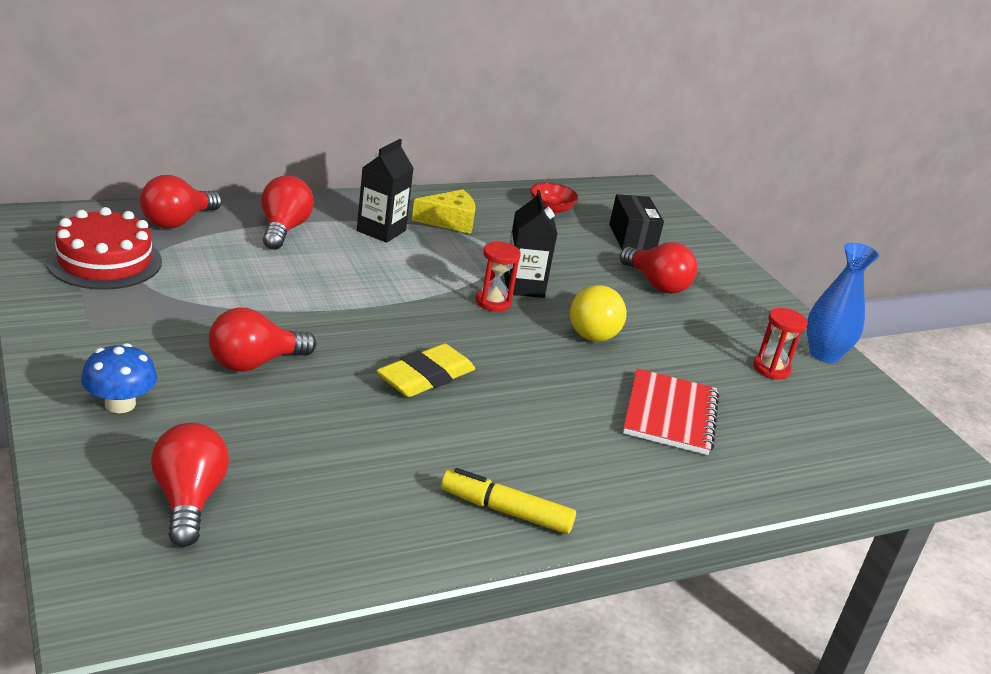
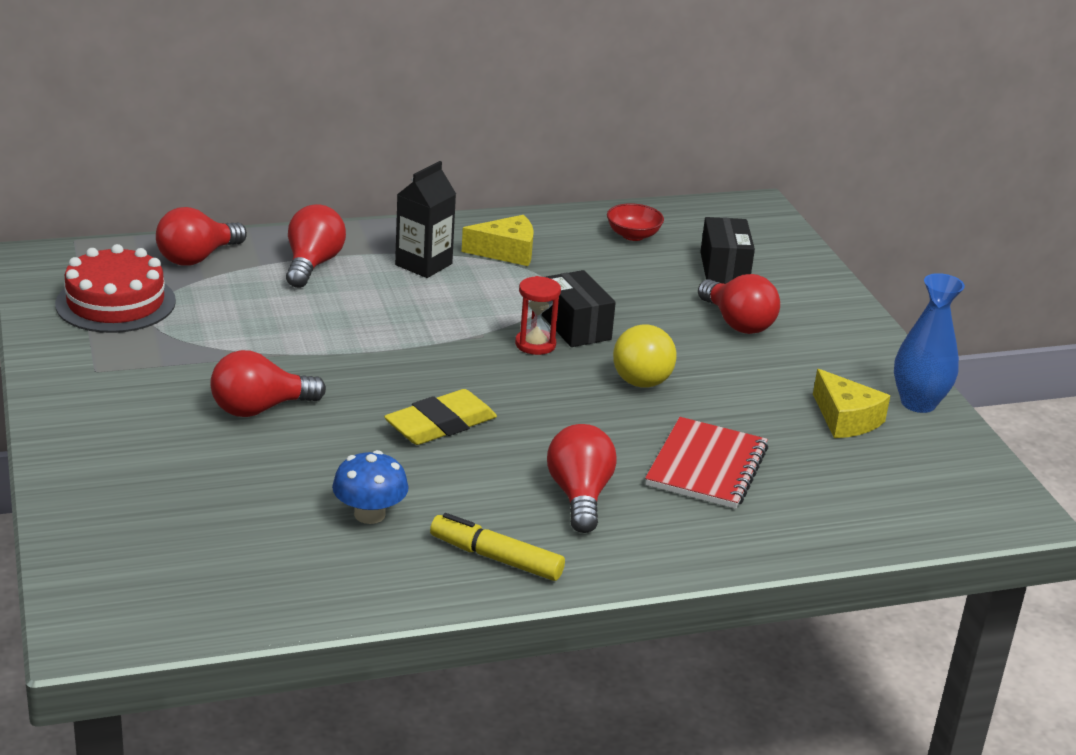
camera: 10 degrees right, 0 degrees up
blue mushroom [81,343,157,413] -> blue mushroom moved to [332,450,409,524]
red light bulb [151,423,229,547] -> red light bulb moved to [547,424,617,533]
black carton [504,190,558,298] -> black box [541,270,616,347]
red hourglass [753,308,808,379] -> yellow cheese [813,369,890,438]

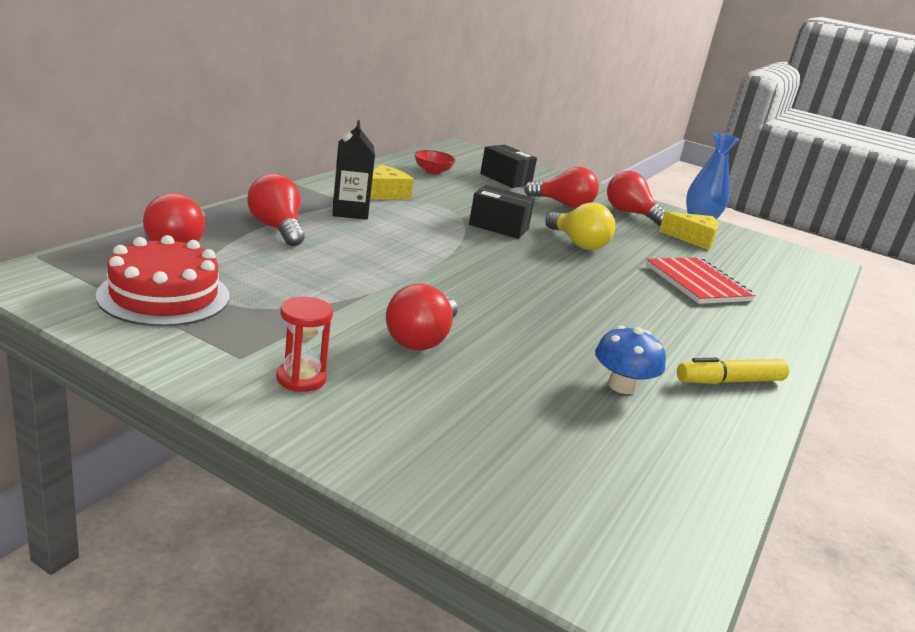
camera: 45 degrees left, 5 degrees down
yellow eraser [384,389,497,445] -> none
red hourglass [515,276,561,355] -> red hourglass moved to [276,297,333,392]
red light bulb [547,424,617,533] -> red light bulb moved to [607,171,666,226]

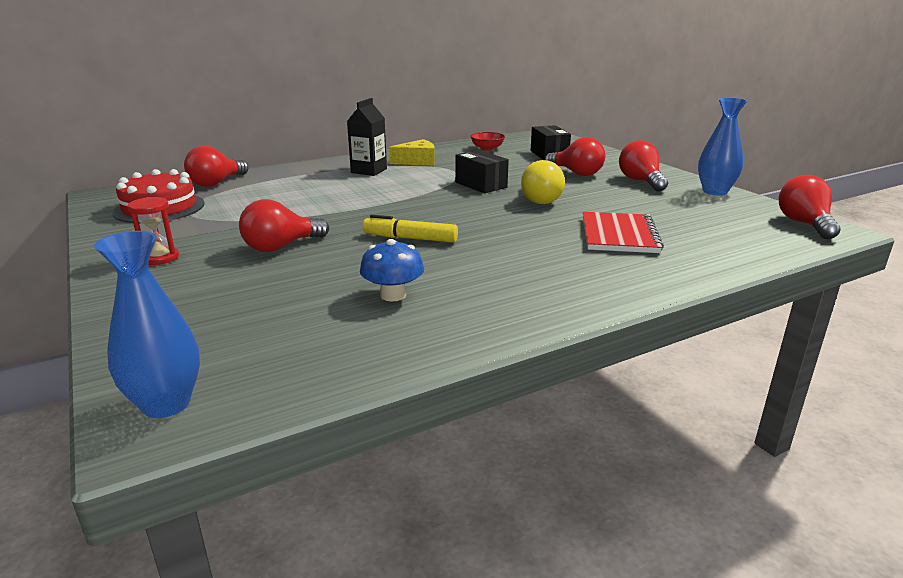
camera: 35 degrees right, 0 degrees up
red light bulb [247,174,305,246] -> red light bulb moved to [779,175,841,239]
yellow cheese [659,212,719,250] -> none
yellow marker [677,358,789,384] -> yellow marker moved to [363,215,458,243]
none -> blue vase [94,231,200,418]

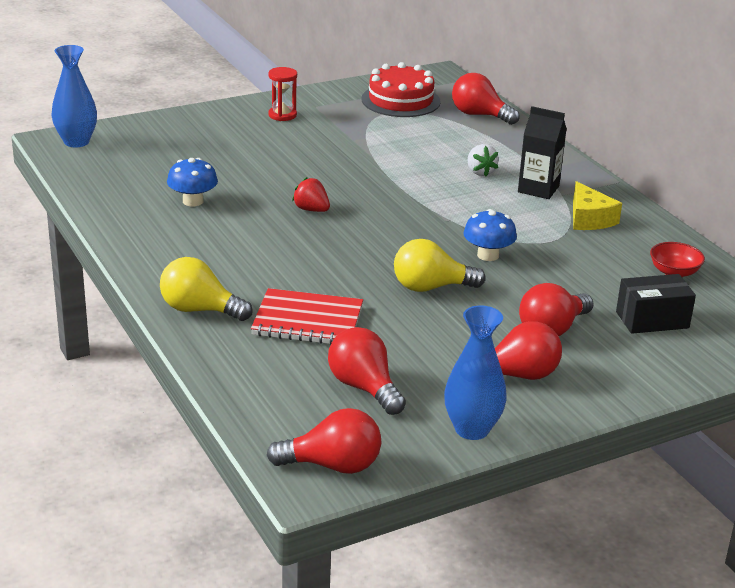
camera: 90 degrees right, 5 degrees up
red light bulb [239,199,329,252] -> red light bulb moved to [328,327,406,415]
yellow marker [363,215,458,243] -> red strawberry [292,177,330,212]
black box [455,150,509,193] -> blue mushroom [463,209,517,261]
none -> yellow light bulb [160,257,253,321]
none -> white strawberry [467,144,499,176]

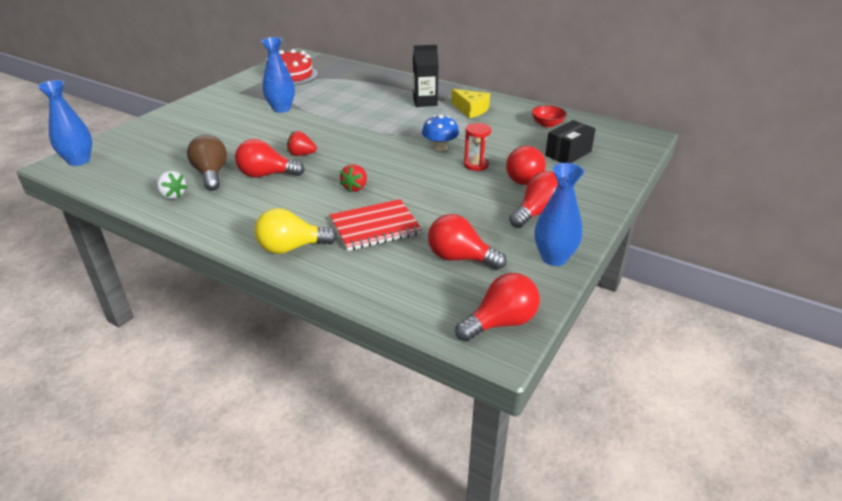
camera: 30 degrees left, 5 degrees up
blue mushroom [167,158,218,206] -> brown light bulb [187,135,227,191]
red hourglass [268,67,297,121] -> red hourglass moved to [464,123,491,171]
yellow light bulb [394,239,486,292] -> none
red light bulb [452,73,520,125] -> red light bulb moved to [235,139,305,177]
white strawberry [467,144,499,176] -> white strawberry moved to [157,171,188,199]
none -> blue vase [261,37,295,113]
none -> red strawberry [340,164,367,192]

